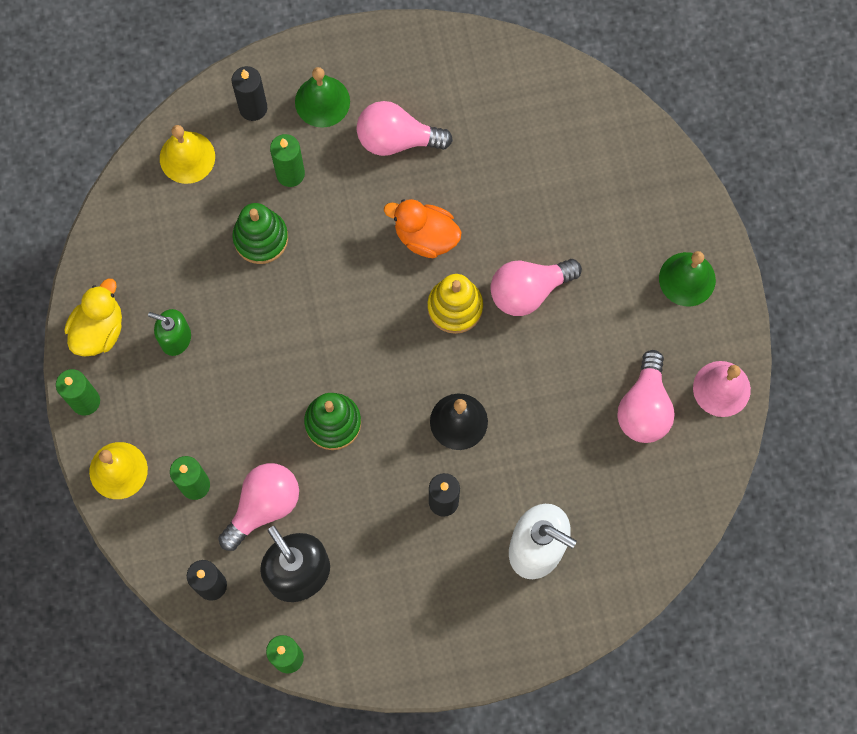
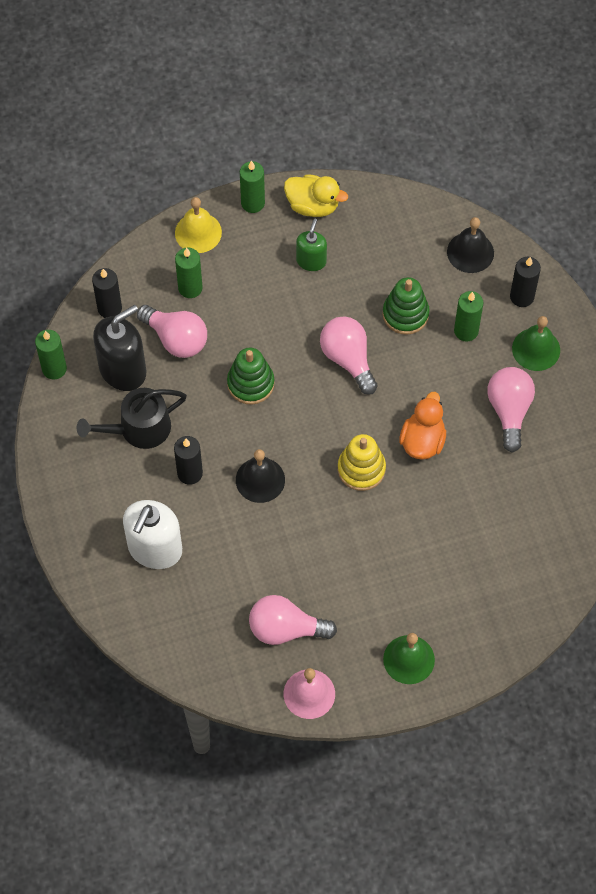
camera: 85 degrees right, 10 degrees down
yellow bell [160,125,215,184] -> black bell [447,217,494,273]
pink light bulb [490,259,582,316] -> pink light bulb moved to [320,316,378,395]
none -> black watering can [77,388,187,449]

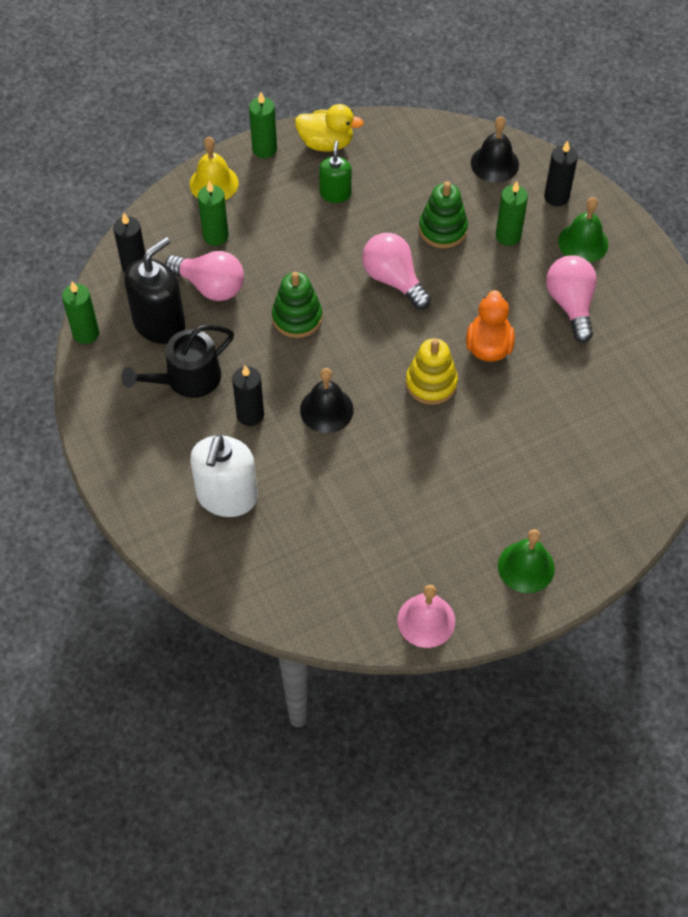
camera: 10 degrees left, 5 degrees down
pink light bulb [249,595,337,645] -> none

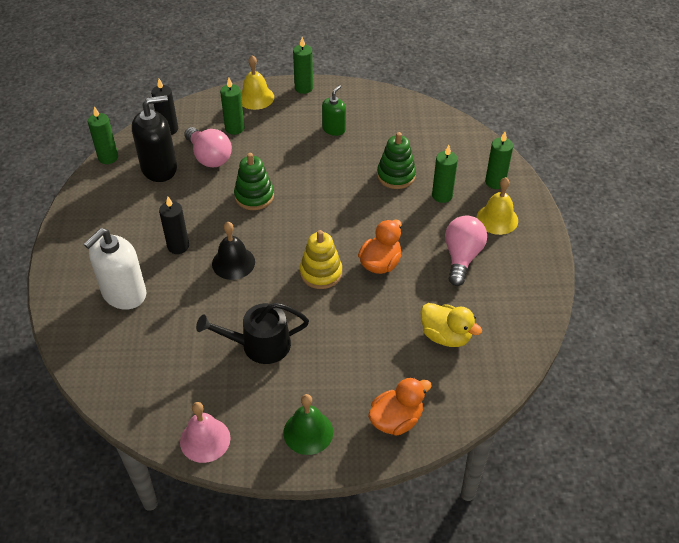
camera: 25 degrees right, 10 degrees down
black watering can [121,324,234,398] -> black watering can moved to [196,303,309,364]
yellow duck [295,104,364,152] -> yellow duck moved to [420,303,482,347]
pink light bulb [362,233,431,309] -> none
black bell [471,116,519,183] -> none
black candle [544,140,578,206] -> green candle [485,132,513,189]
green bell [558,197,608,263] -> yellow bell [477,177,518,235]
none -> orange duck [368,377,432,436]

